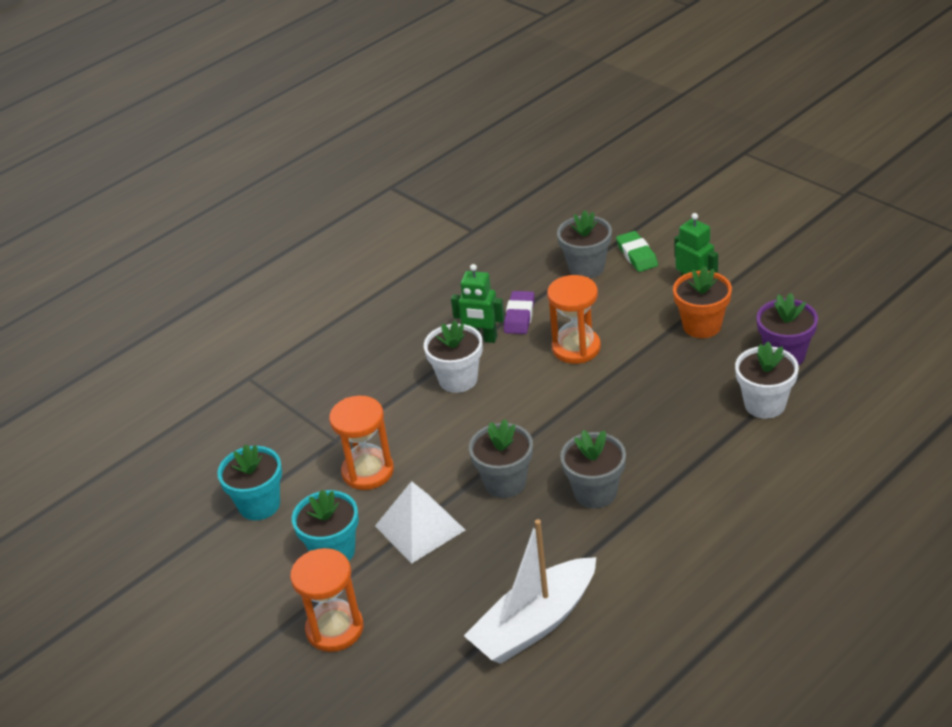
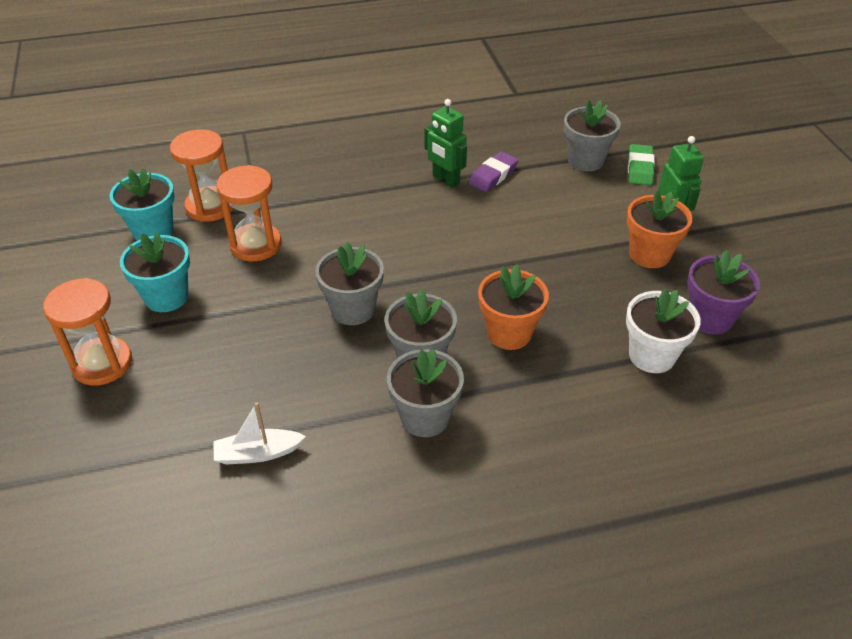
camera: 25 degrees right, 5 degrees up
white pyramid [375,481,465,563] -> none
white flower pot [424,320,483,393] -> none
white boat [464,519,596,664] -> white boat [213,402,306,465], size x0.52
orange hourglass [547,275,601,364] -> orange hourglass moved to [170,129,234,222]
none -> grey flower pot [387,349,464,437]
none -> orange flower pot [478,264,549,350]

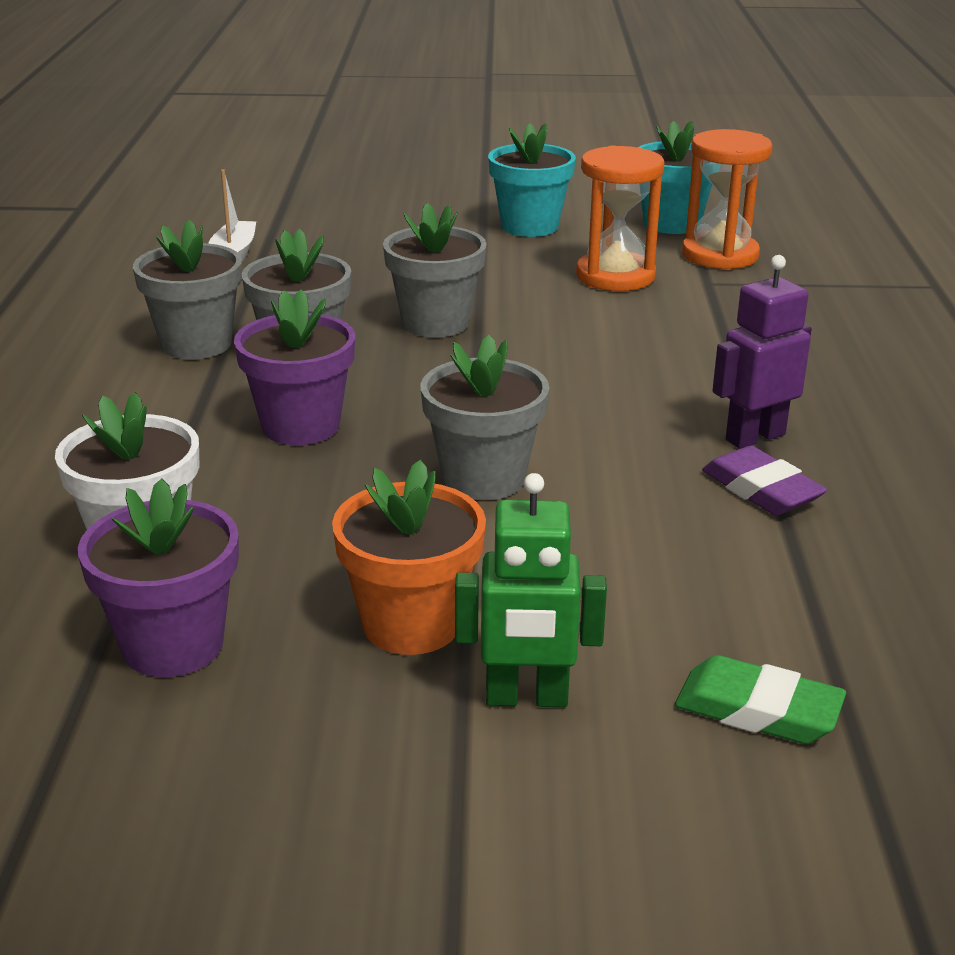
camera: 105 degrees right, 15 degrees down
orange hourglass [43,278,132,386] -> none
green robot [425,99,467,188] -> purple robot [712,255,812,449]
orange flower pot [478,264,549,350] -> purple flower pot [234,289,355,445]
grey flower pot [564,100,621,171] -> grey flower pot moved to [420,335,549,500]

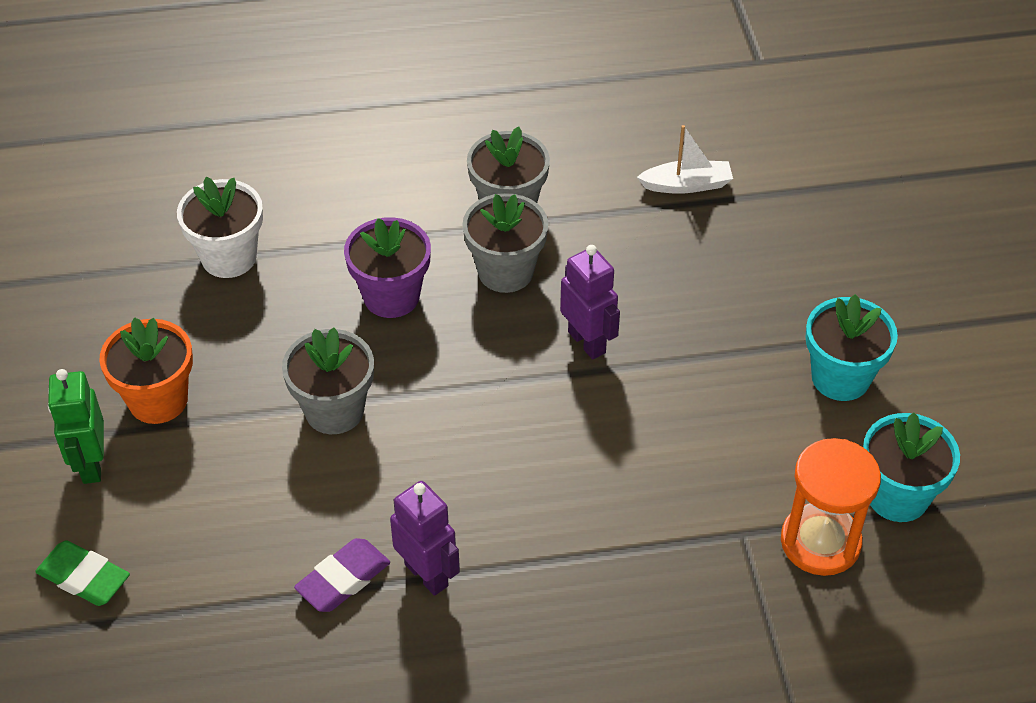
camera: 80 degrees right, 20 degrees up
purple flower pot [78,479,239,677] -> none
grey flower pot [383,203,487,338] -> purple robot [560,245,620,360]
orange hourglass [576,146,665,291] -> none
green eraser [675,655,846,744] -> green eraser turned 75 degrees counterclockwise [35,540,130,606]

